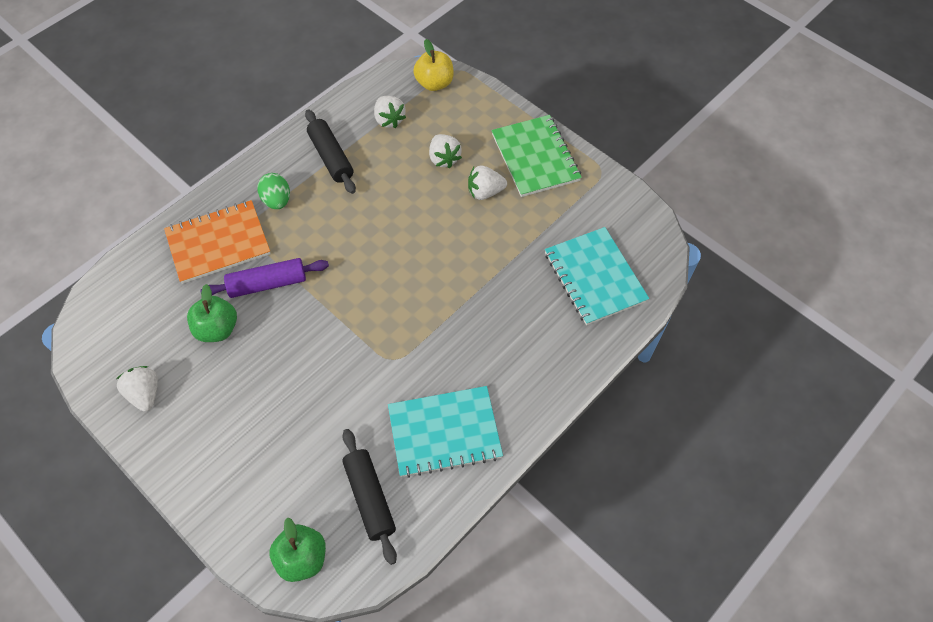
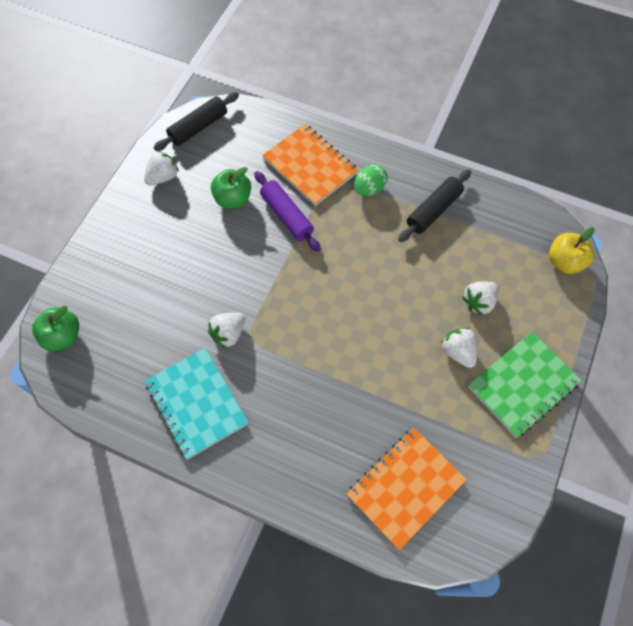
camera: 70 degrees right, 5 degrees up
black rolling pin [343,429,397,565] -> black rolling pin moved to [154,92,239,151]
white strawberry [374,96,406,128] -> white strawberry moved to [208,313,245,349]
turquoise notebook [545,227,649,325] -> orange notebook [347,428,467,550]

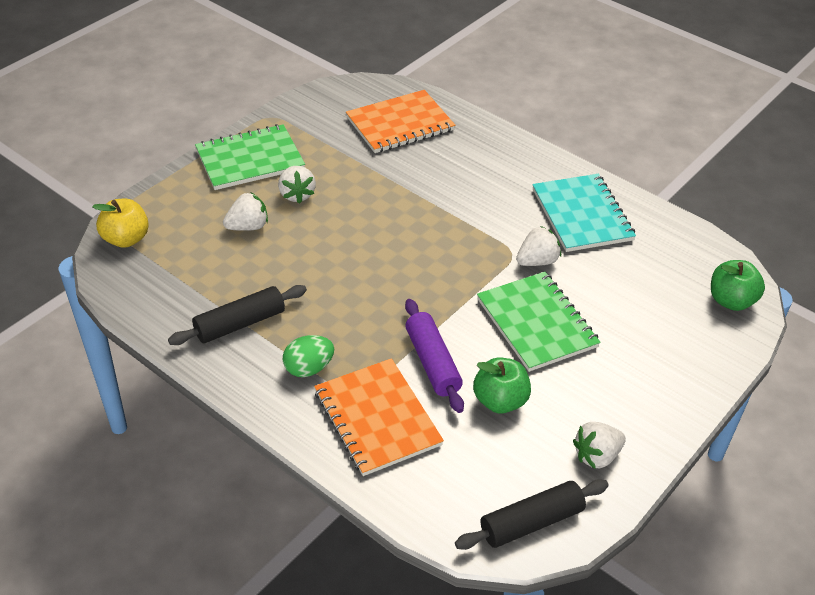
camera: 165 degrees left, 20 degrees down
none -> green notebook [477,272,601,372]

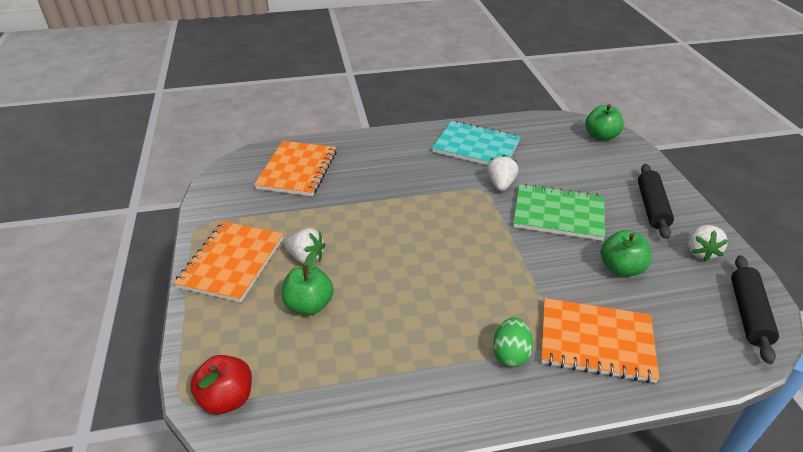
camera: 50 degrees left, 5 degrees down
yellow apple [92,199,149,248] -> red apple [190,355,252,415]
black rolling pin [168,285,307,345] -> black rolling pin moved to [638,164,674,239]
green notebook [195,124,305,190] -> orange notebook [174,221,283,302]
white strawberry [223,192,268,231] -> green apple [282,251,334,315]
purple rolling pin [405,299,464,413] -> none

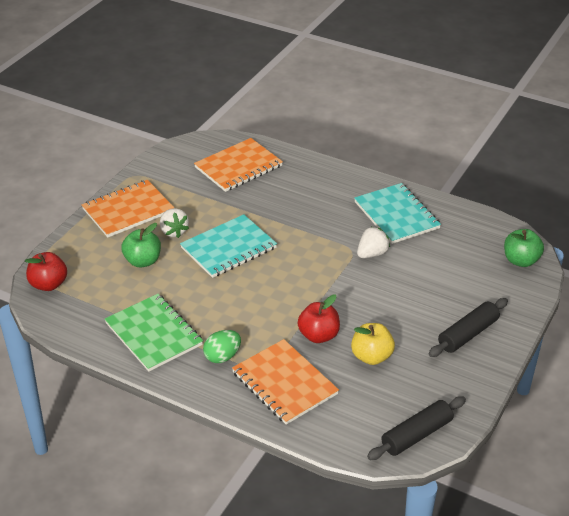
camera: 40 degrees right, 0 degrees up
green notebook [513,184,605,241] -> green notebook moved to [105,294,203,372]
green apple [600,230,651,276] -> yellow apple [351,323,395,365]
white strawberry [687,225,728,261] -> none
none -> turquoise notebook [180,214,277,278]
none -> red apple [298,295,340,343]

